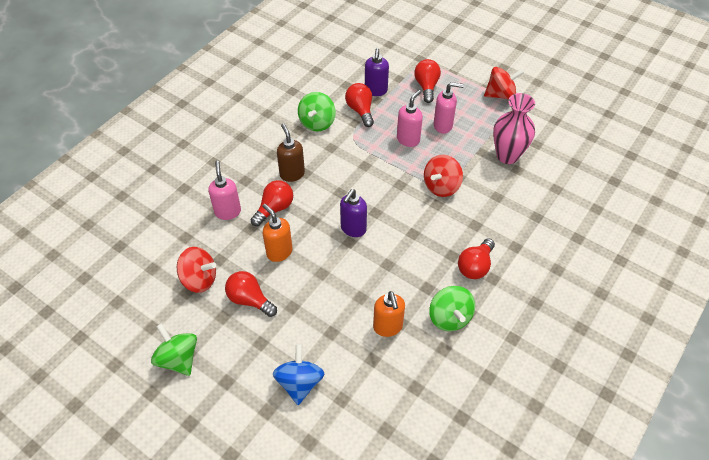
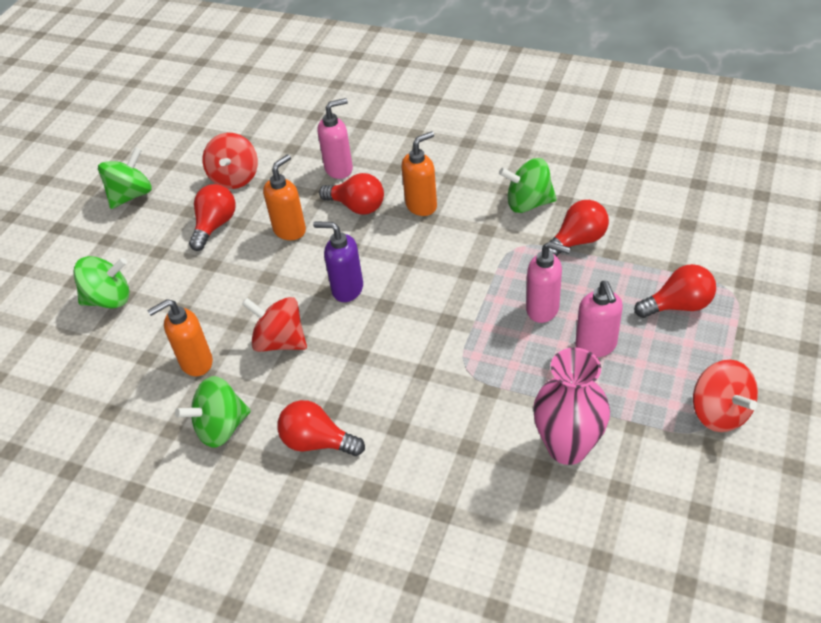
camera: 80 degrees right, 5 degrees down
blue spinning top [273,344,324,405] -> green spinning top [73,256,129,308]
brown soap dispenser [277,123,305,182] -> orange soap dispenser [402,131,437,216]
purple soap dispenser [365,48,389,96] -> none
red spinning top [424,155,463,197] -> red spinning top moved to [242,297,307,352]

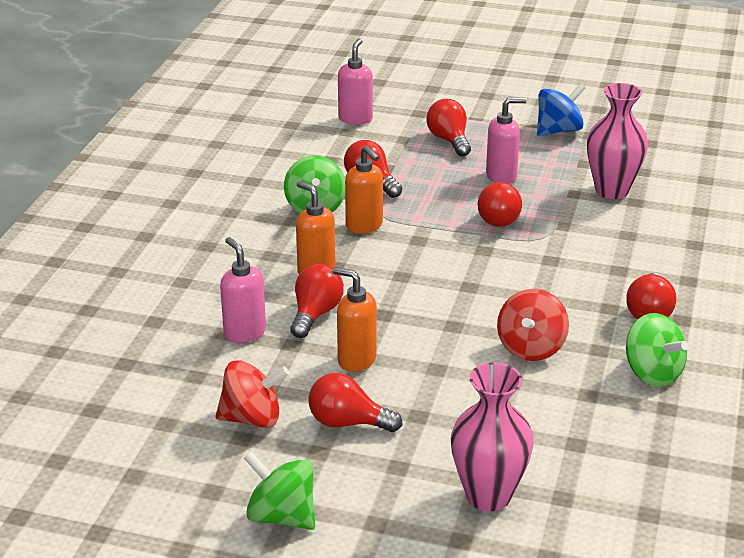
camera: 100 degrees left, 15 degrees down
green spinning top [73,256,129,308] -> pink vase [451,362,534,511]
orange soap dispenser [147,299,213,376] -> orange soap dispenser moved to [345,146,383,234]
purple soap dispenser [313,221,363,302] -> none
pink soap dispenser [526,242,571,323] -> pink soap dispenser moved to [338,38,373,125]
red spinning top [693,360,758,432] -> blue spinning top [537,84,585,136]
none -> red light bulb [478,182,522,227]

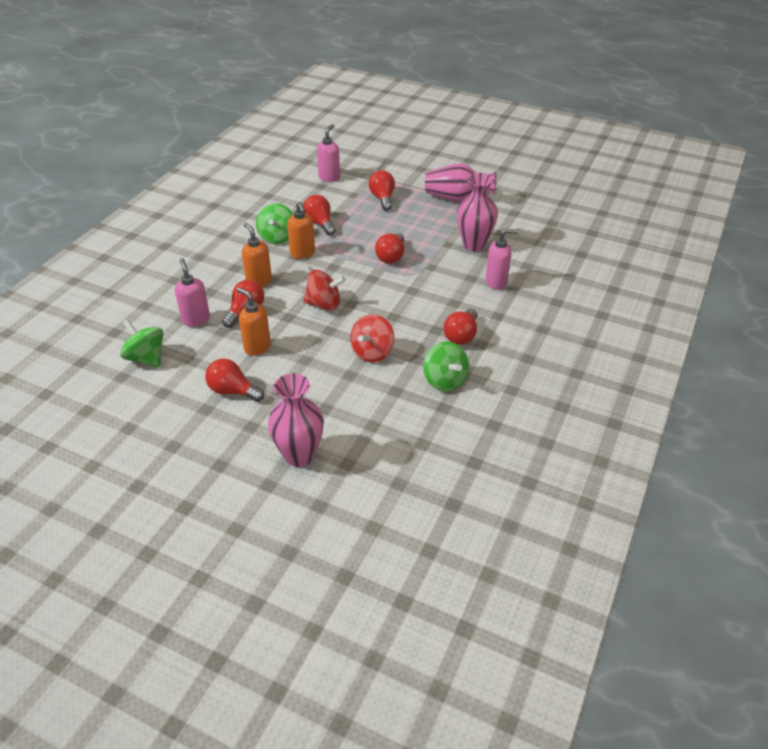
camera: 10 degrees right, 10 degrees up
red spinning top [216,360,289,428] -> red spinning top moved to [303,270,346,311]
green spinning top [244,451,315,530] -> green spinning top moved to [120,319,163,368]
pink soap dispenser [486,97,527,184] -> pink soap dispenser moved to [485,229,519,290]
blue spinning top [537,84,585,136] -> pink vase [425,163,496,202]

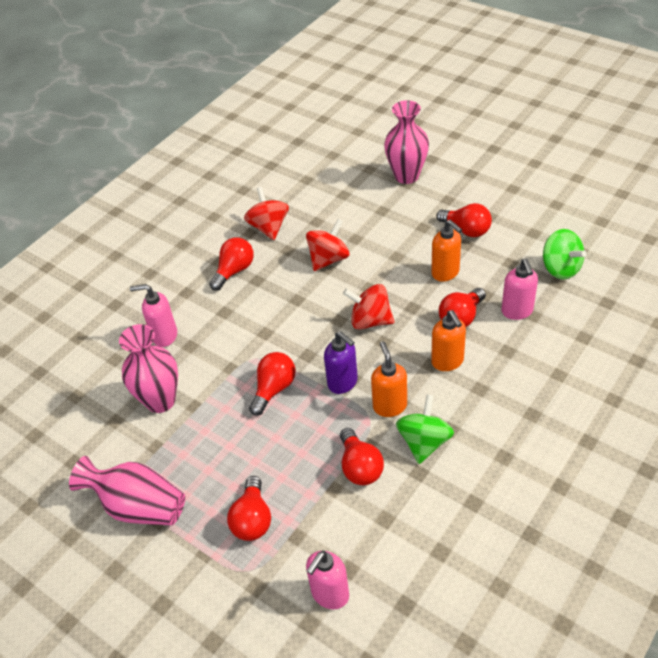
camera: 165 degrees left, 5 degrees up
green spinning top [423,341,469,391] -> red spinning top [244,187,289,240]
none -> purple soap dispenser [324,332,358,394]

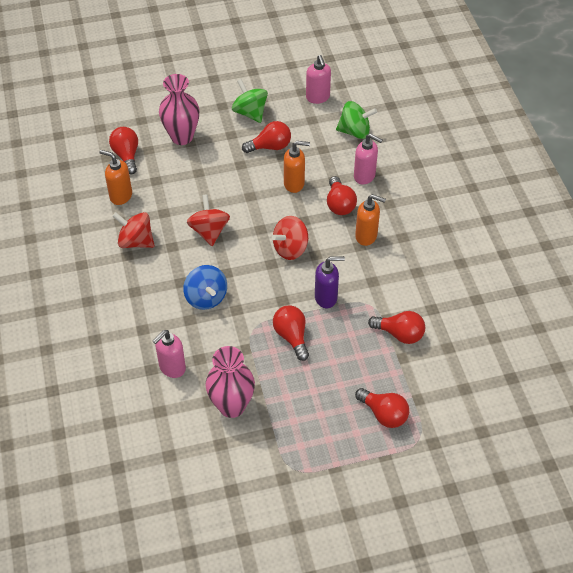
camera: 55 degrees left, 5 degrees up
pink vase [69,456,185,525] -> none
red light bulb [209,237,254,291] -> red light bulb moved to [109,127,138,175]
pink soap dispenser [306,551,349,609] -> pink soap dispenser moved to [306,55,331,104]
orange soap dispenser [371,341,407,417] -> orange soap dispenser moved to [99,150,132,205]
green spinning top [396,394,454,464] -> green spinning top moved to [232,79,268,123]
none -> blue spinning top [183,265,227,310]

